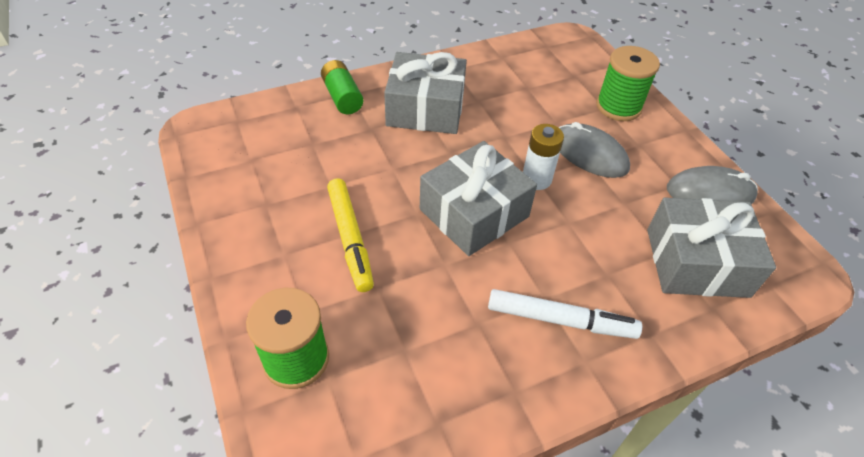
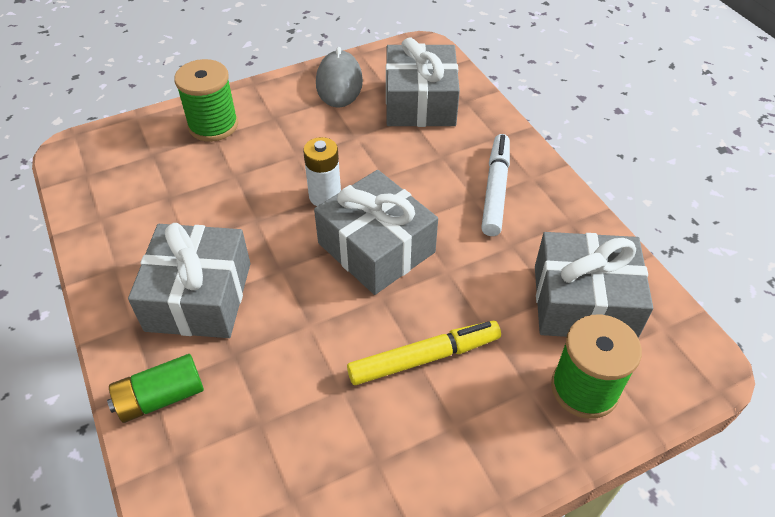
camera: 90 degrees left, 0 degrees up
grey mouse [558,122,630,178] -> none
none -> grey gift [535,232,653,338]

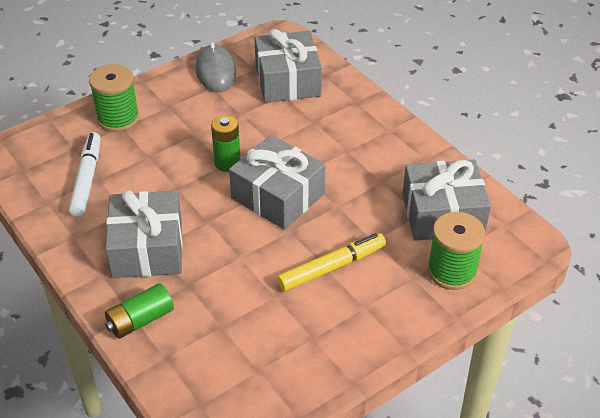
camera: 10 degrees left, 5 degrees down
white battery [303,137,341,206] -> green battery [211,115,241,172]
white marker [481,134,510,236] -> white marker moved to [69,132,101,217]

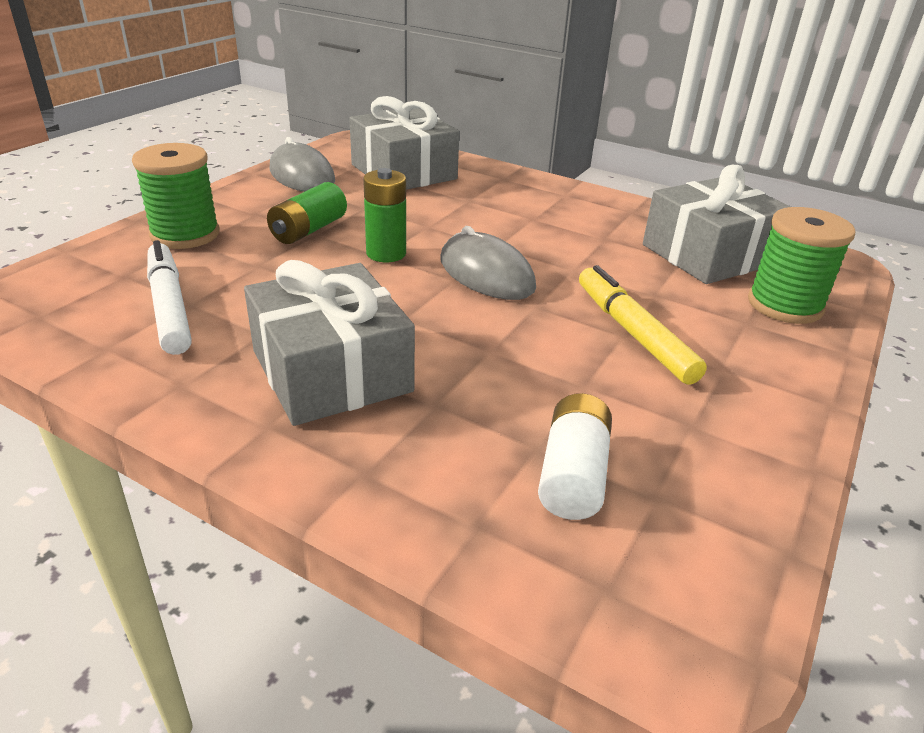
camera: 25 degrees left, 10 degrees down
green battery [105,283,174,339] -> green battery moved to [267,182,347,244]
grey gift [229,135,326,230] -> grey mouse [440,226,536,300]
yellow marker [277,233,386,291] -> yellow marker turned 60 degrees counterclockwise [579,265,707,385]
none -> white battery [538,393,612,520]

